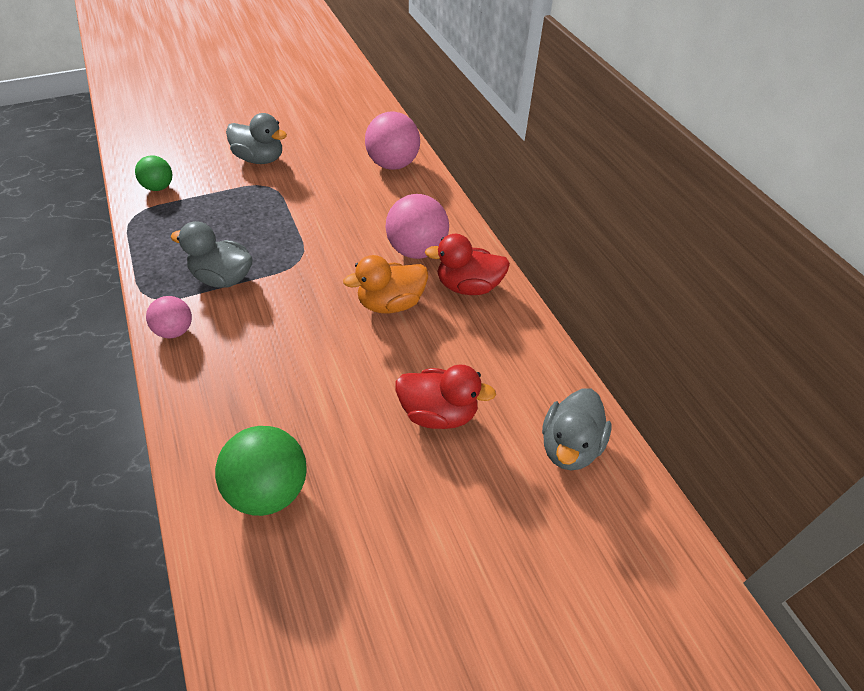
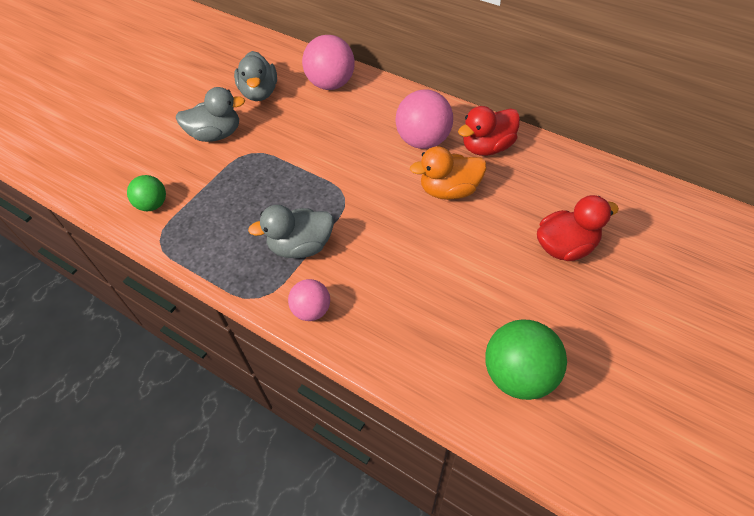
camera: 30 degrees left, 5 degrees up
orange duck [343,255,428,313] -> orange duck turned 45 degrees clockwise [410,146,486,200]
grey duck [542,389,611,471] -> grey duck moved to [234,51,277,101]

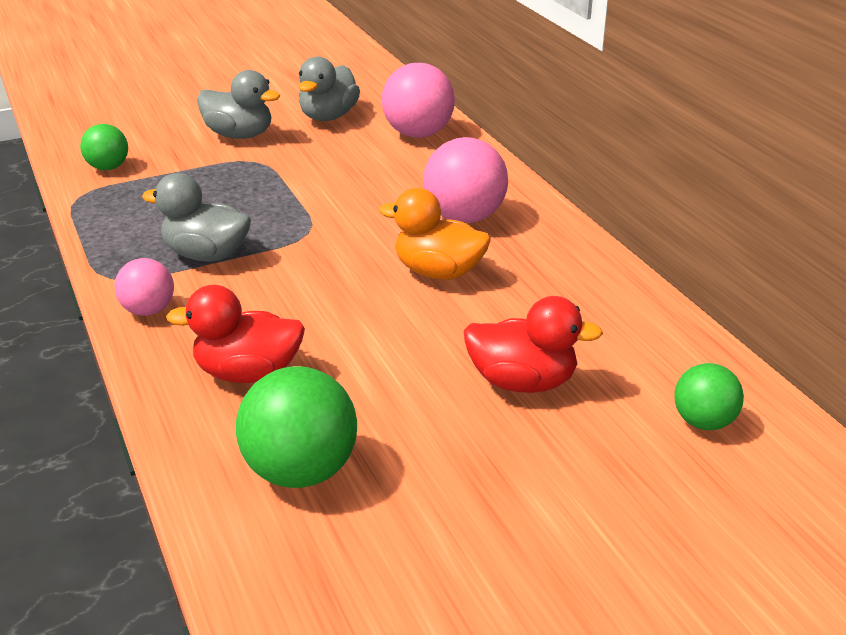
camera: 30 degrees right, 20 degrees down
red duck [458,106,520,156] -> red duck moved to [166,285,305,383]
none -> green ball [674,363,744,430]

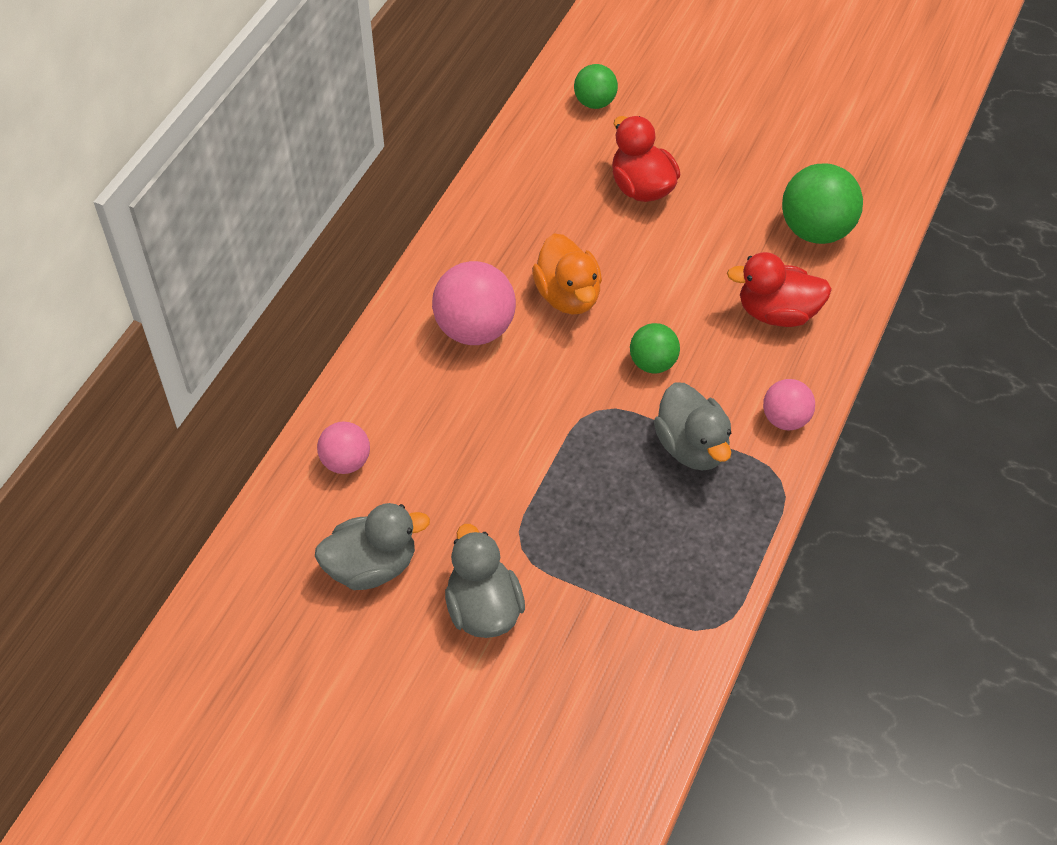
camera: 130 degrees left, 20 degrees up
green ball [80,124,128,170] -> green ball moved to [630,323,680,373]
red duck [166,285,305,383] -> red duck turned 135 degrees clockwise [727,252,832,327]
pink ball [382,63,455,138] -> pink ball [317,421,370,474], size x0.59

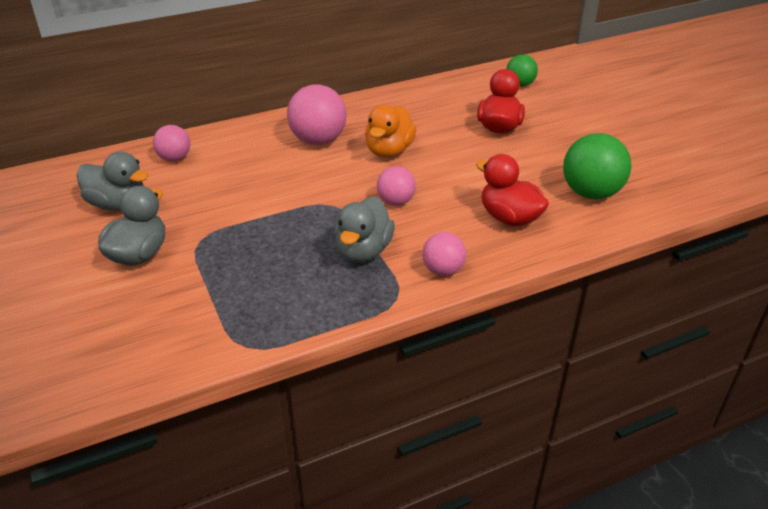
camera: 40 degrees right, 15 degrees down
green ball [630,323,680,373] -> pink ball [377,166,416,206]

